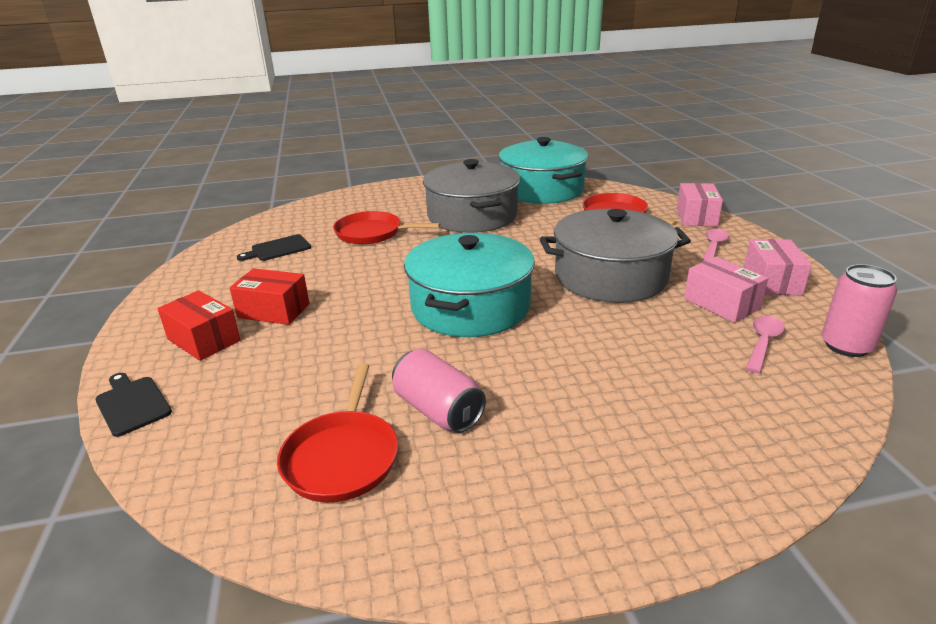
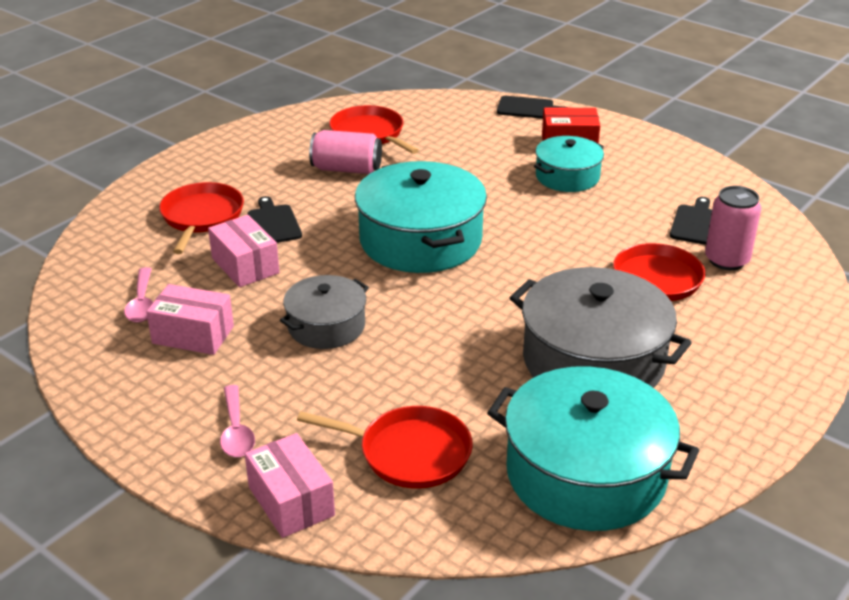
camera: 140 degrees right, 5 degrees up
red box [230,268,309,325] -> turquoise pot [534,136,604,192]
grey pot [540,209,691,303] -> grey pot [280,275,369,349], size x0.57
pink box [744,239,812,295] -> pink box moved to [208,215,279,287]
pink can [822,264,897,357] -> pink can moved to [705,186,761,270]
none -> red pan [159,182,244,254]
none -> black cutting board [247,196,302,243]

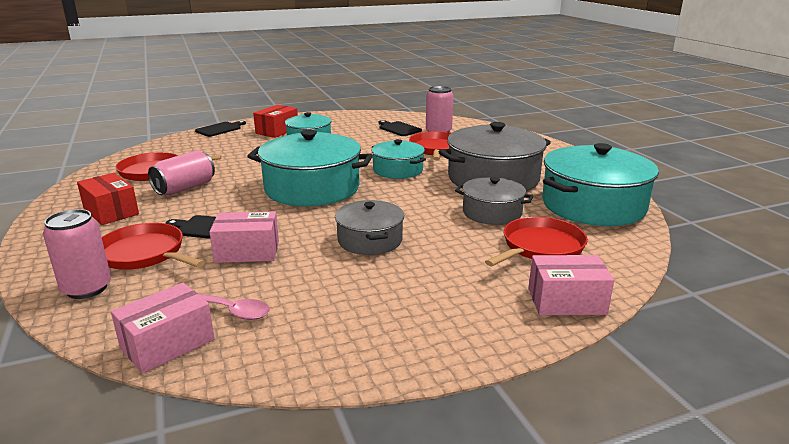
camera: 60 degrees left, 10 degrees down
pink box [146,284,234,355] -> pink box moved to [111,283,215,373]
pink spoon [220,385,255,457] -> none
none -> pink can [43,209,111,299]
none -> red box [77,173,139,225]
none -> turquoise pot [371,139,426,179]
none -> grey pot [455,177,533,225]

